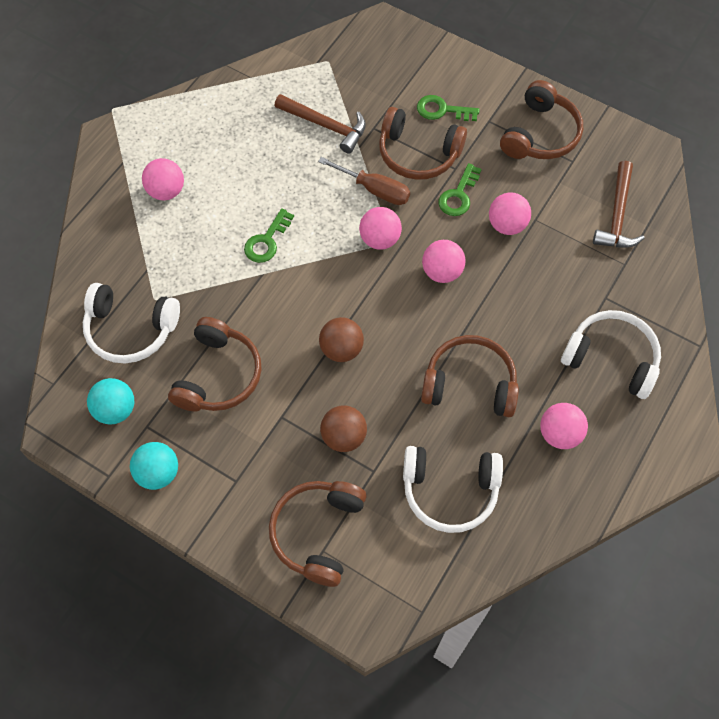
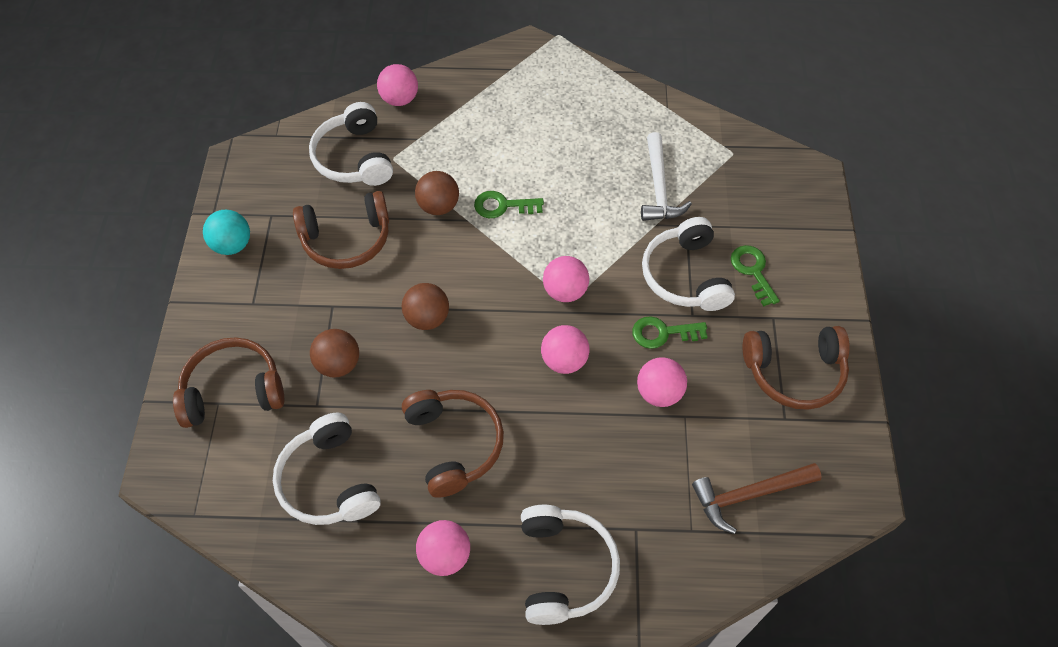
camera: 60 degrees right, 5 degrees down
turquoise ball [87,378,135,425] -> none
pink ball [142,158,184,200] -> pink ball moved to [377,64,418,106]
brown hammer [275,94,366,154] -> white hammer [641,132,692,221]
brown screwdriver [318,157,410,205] -> none
brown headphones [379,107,467,180] -> white headphones [642,217,735,311]
none -> brown ball [415,171,459,215]

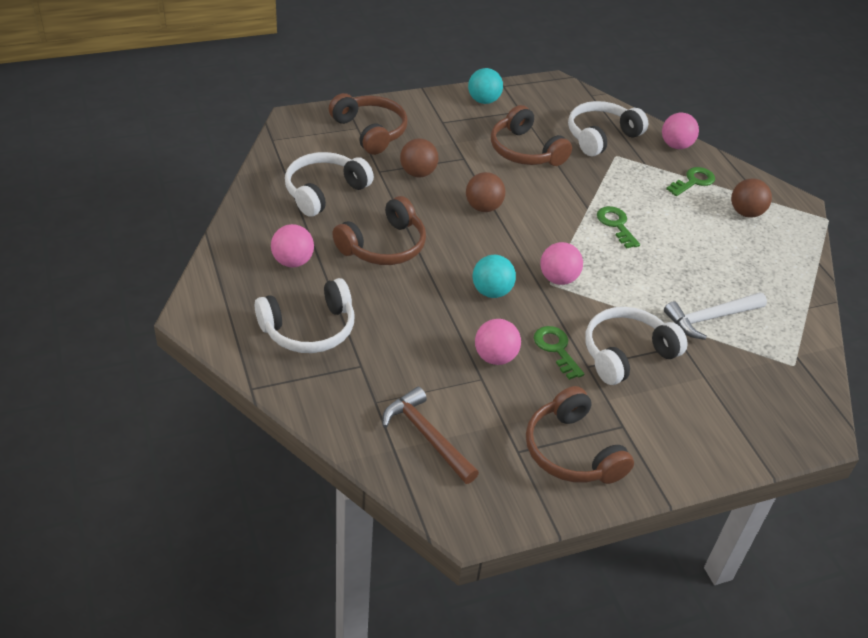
camera: 65 degrees right, 15 degrees down
brown ball [415,171,459,215] -> brown ball moved to [731,178,772,218]
pink ball [541,325,590,374] -> turquoise ball [473,255,516,298]
green key [731,245,780,306] -> green key moved to [666,167,715,196]

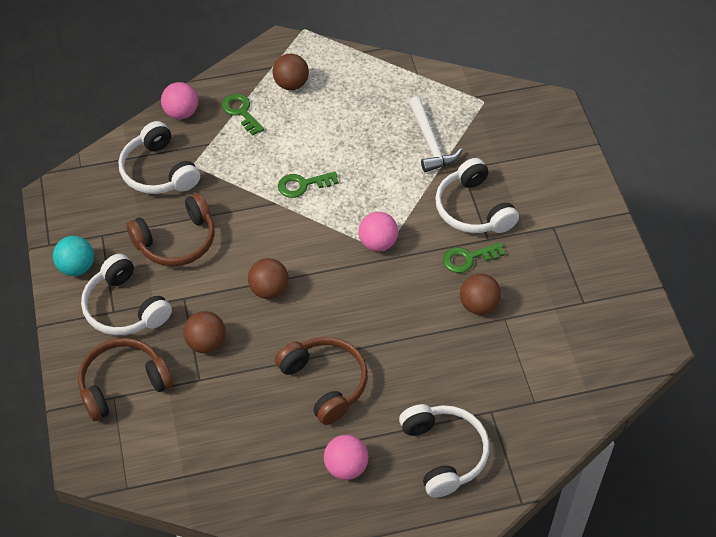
camera: 80 degrees left, 10 degrees up
white headphones [285,152,374,217] -> white headphones moved to [81,254,172,336]
brown hammer [382,387,479,484] -> none
turquoise ball [473,255,516,298] -> none
pink ball [475,319,521,365] -> brown ball [460,274,501,315]
brown headphones [526,386,634,484] -> none

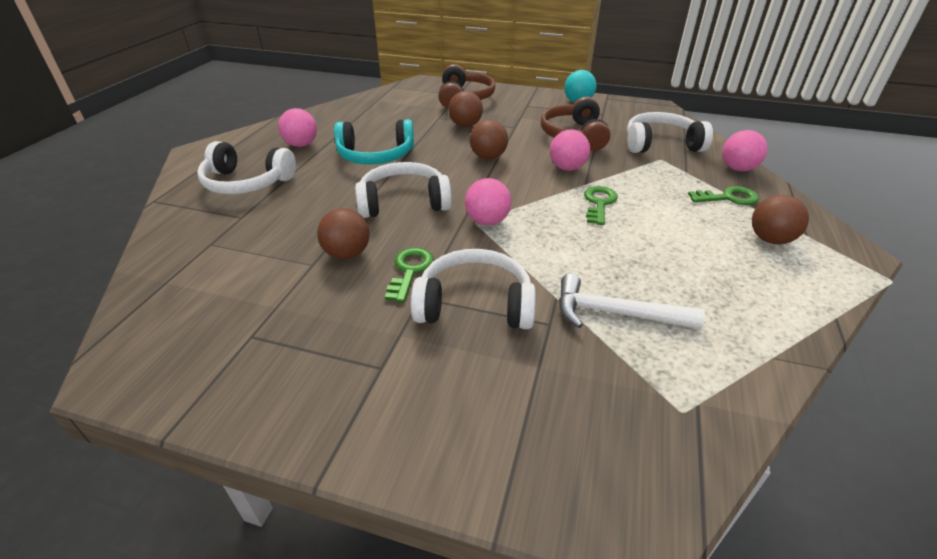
camera: 120 degrees right, 15 degrees down
white headphones [81,254,172,336] -> white headphones moved to [355,162,452,218]
brown headphones [275,337,368,425] -> turquoise headphones [334,119,414,164]
none -> pink ball [550,130,590,171]

